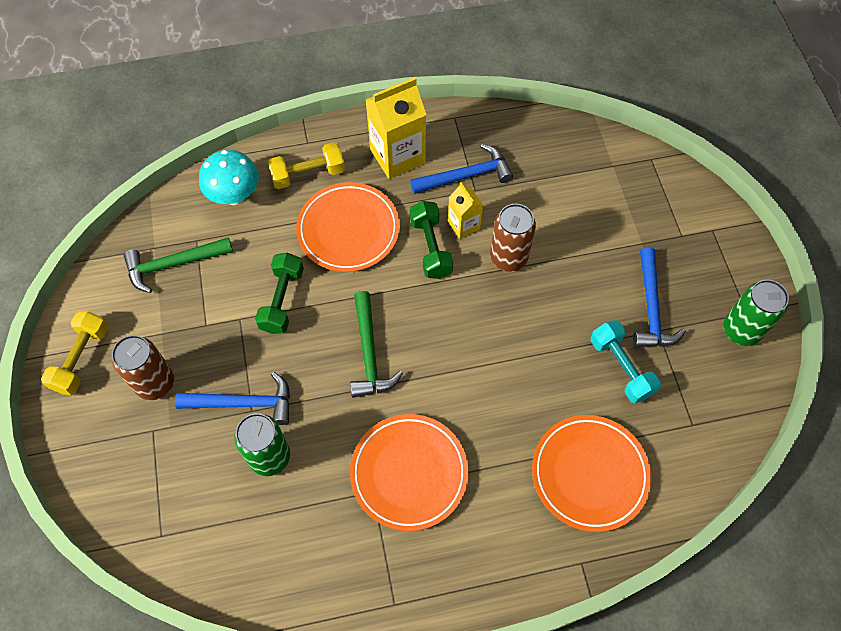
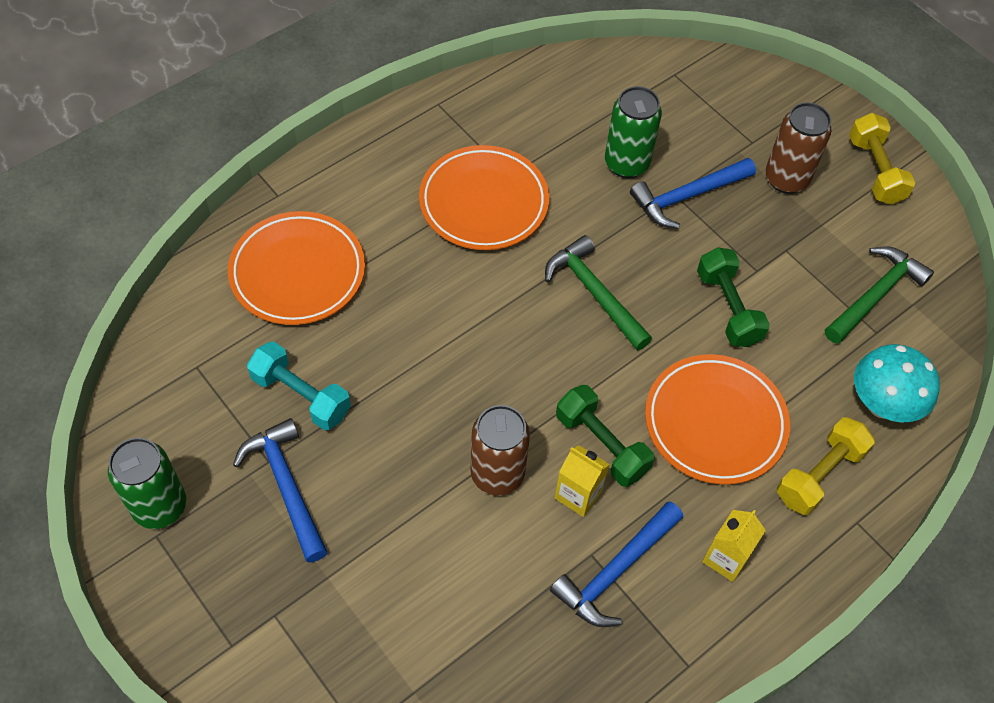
camera: 150 degrees right, 5 degrees down
yellow carton [366,77,426,179] -> yellow carton [702,510,766,582], size x0.55

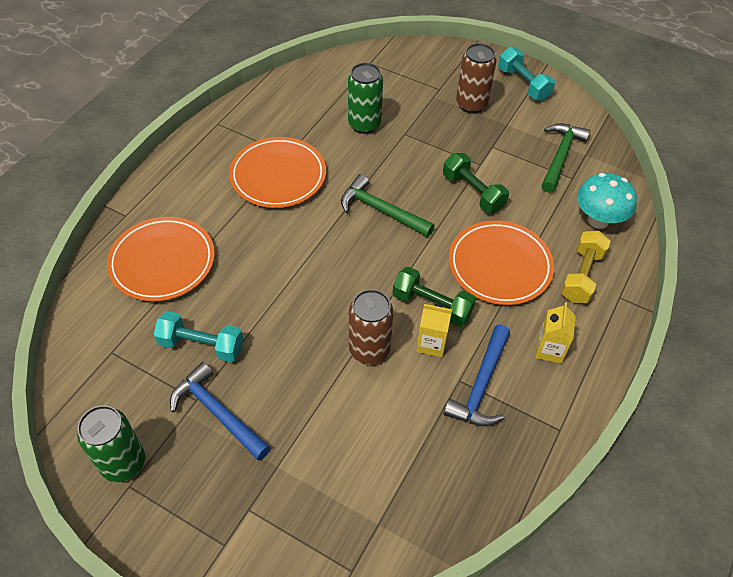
camera: 20 degrees left, 5 degrees down
blue hammer [630,158,756,229] -> none
yellow dumbbell [849,113,915,205] -> turquoise dumbbell [498,47,555,101]

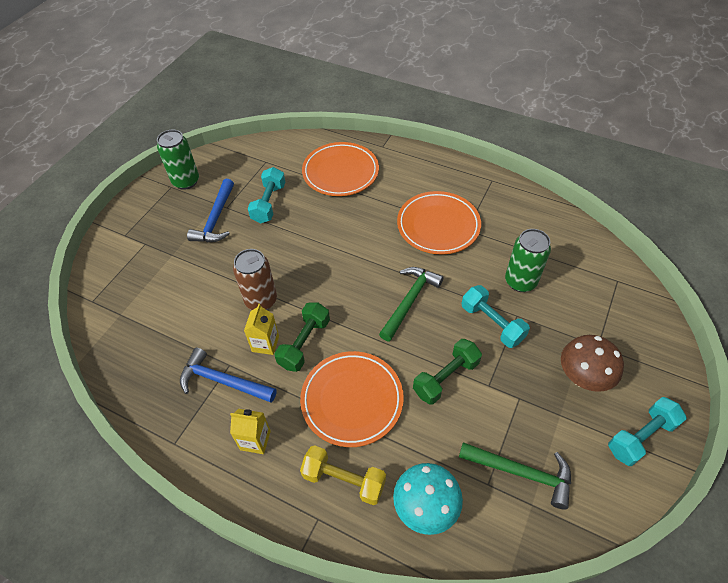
camera: 90 degrees right, 0 degrees up
blue hammer [170,362,271,461] -> blue hammer turned 150 degrees clockwise [187,179,234,242]
brown can [456,43,496,113] -> brown mushroom [561,335,624,392]
none -> turquoise dumbbell [461,285,530,348]

